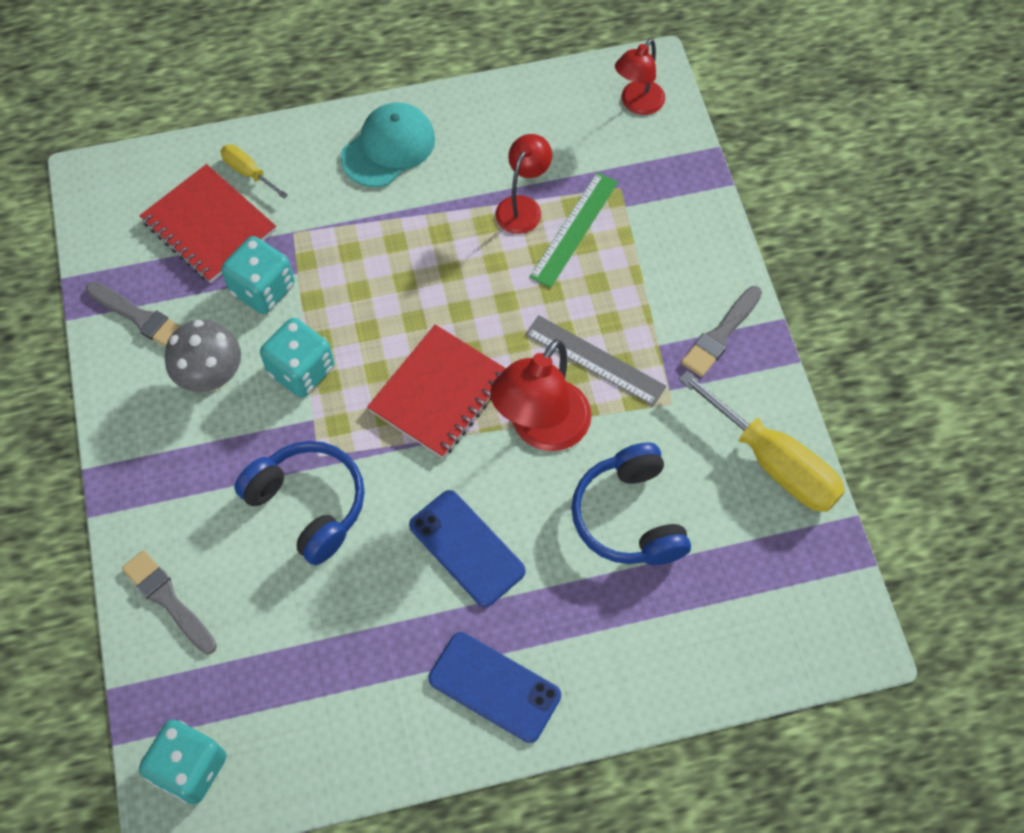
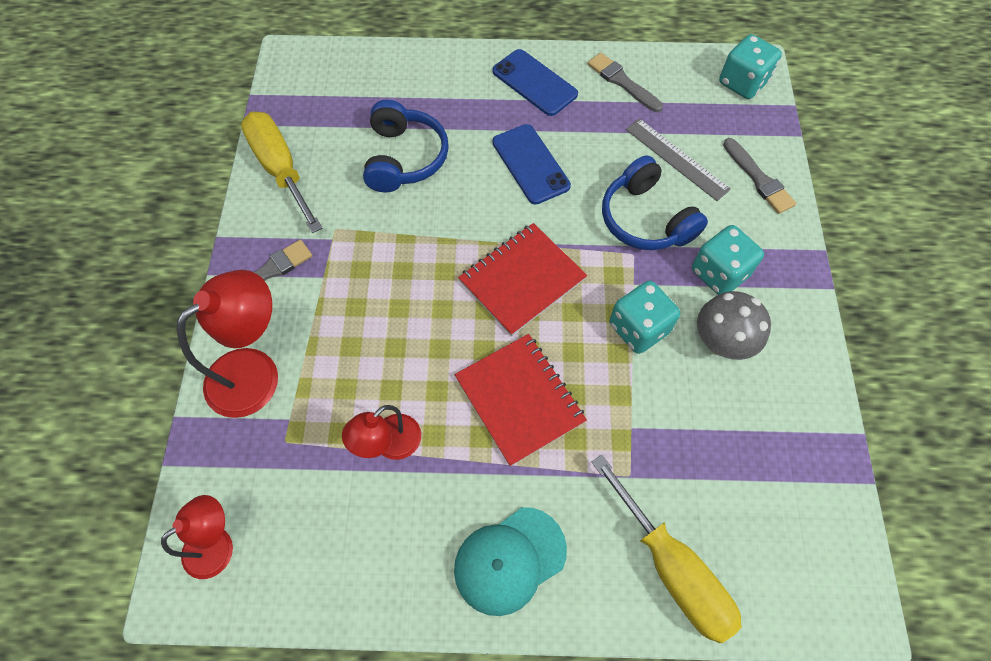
camera: 165 degrees left, 0 degrees up
grey brush [86,282,181,347] -> grey brush moved to [588,53,663,112]
red notebook [139,164,276,283] -> red notebook moved to [454,334,587,466]
yellow screwdriver [221,144,288,199] -> yellow screwdriver [592,454,742,643], size x2.04
turquoise dice [221,236,295,314] -> turquoise dice moved to [692,225,764,295]
red lamp [490,339,592,451] -> red lamp moved to [177,270,278,418]
grey ruler [525,315,667,406] -> grey ruler moved to [626,118,731,201]
green ruler [529,172,618,288] -> none

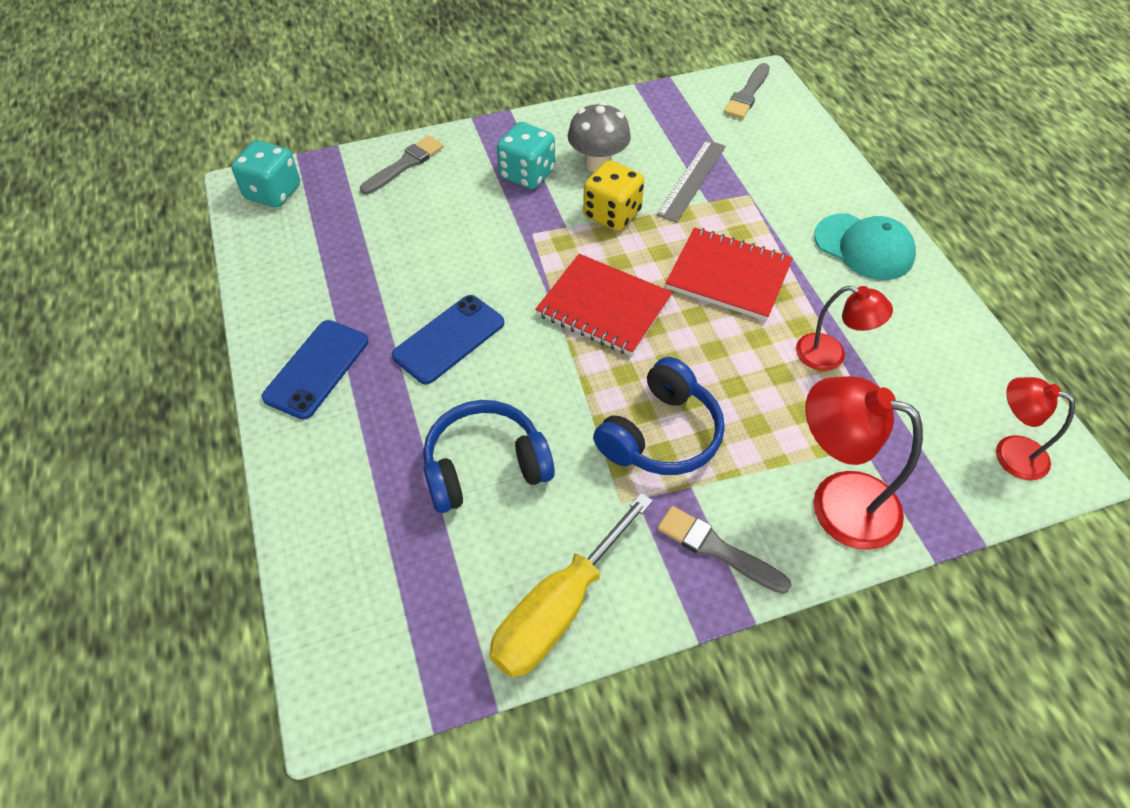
camera: 110 degrees left, 10 degrees down
red notebook [454,334,587,466] -> red notebook turned 75 degrees clockwise [665,227,793,321]
grey brush [588,53,663,112] -> grey brush moved to [724,63,770,119]
yellow screwdriver [592,454,742,643] -> none
blue headphones [602,155,708,250] -> blue headphones moved to [593,357,725,475]
turquoise dice [610,281,680,354] -> yellow dice [583,160,644,231]
grey ruler [626,118,731,201] -> grey ruler moved to [657,140,726,223]

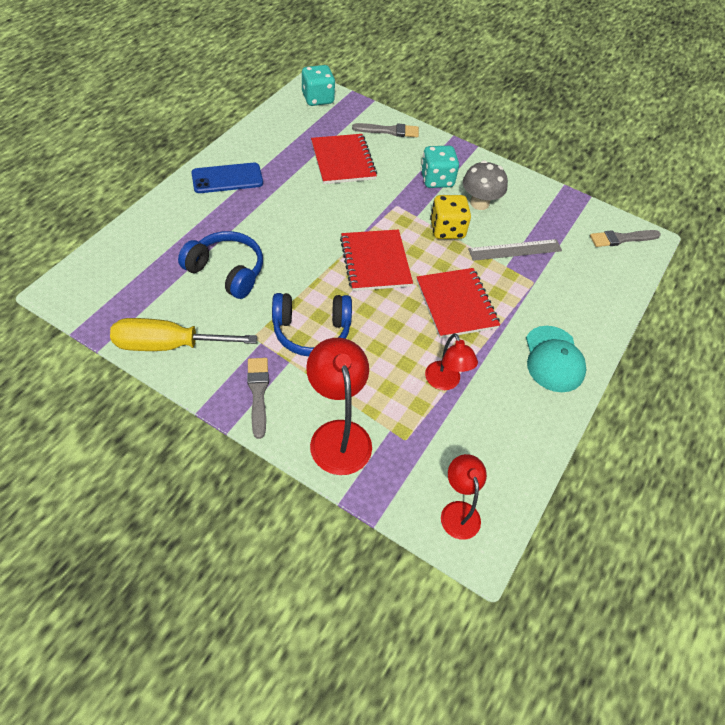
camera: 45 degrees right, 0 degrees up
blue phone [392,295,504,384] -> none
none -> red notebook [311,134,377,184]

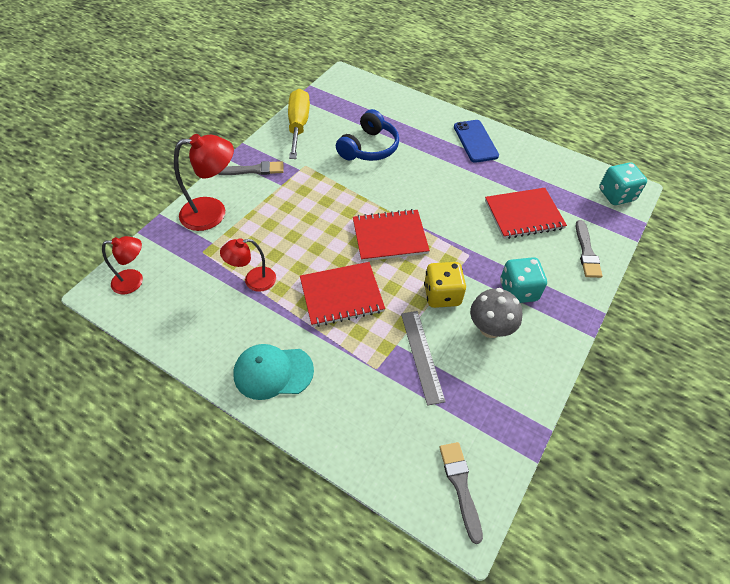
camera: 95 degrees right, 0 degrees up
blue headphones [272,293,352,356] -> none

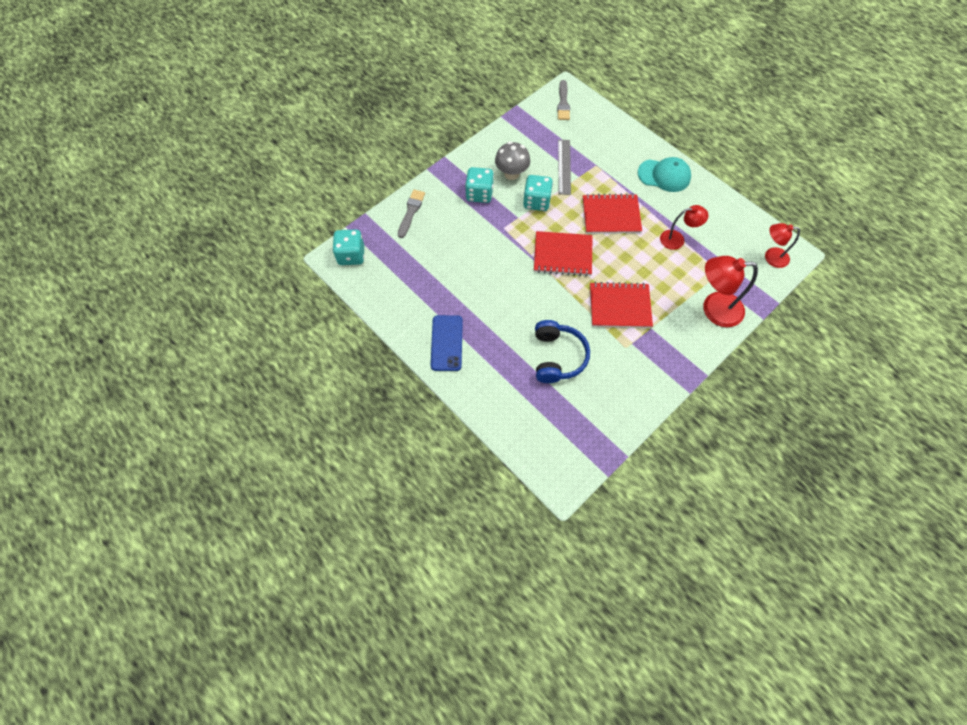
camera: 165 degrees left, 10 degrees up
grey brush [218,161,284,175] -> none
yellow screwdriver [288,89,310,159] -> none
blue headphones [336,109,399,161] -> blue headphones turned 135 degrees clockwise [535,320,590,383]
yellow dice [424,262,466,308] -> turquoise dice [523,175,553,211]
red notebook [485,188,567,239] -> red notebook moved to [590,282,653,328]

